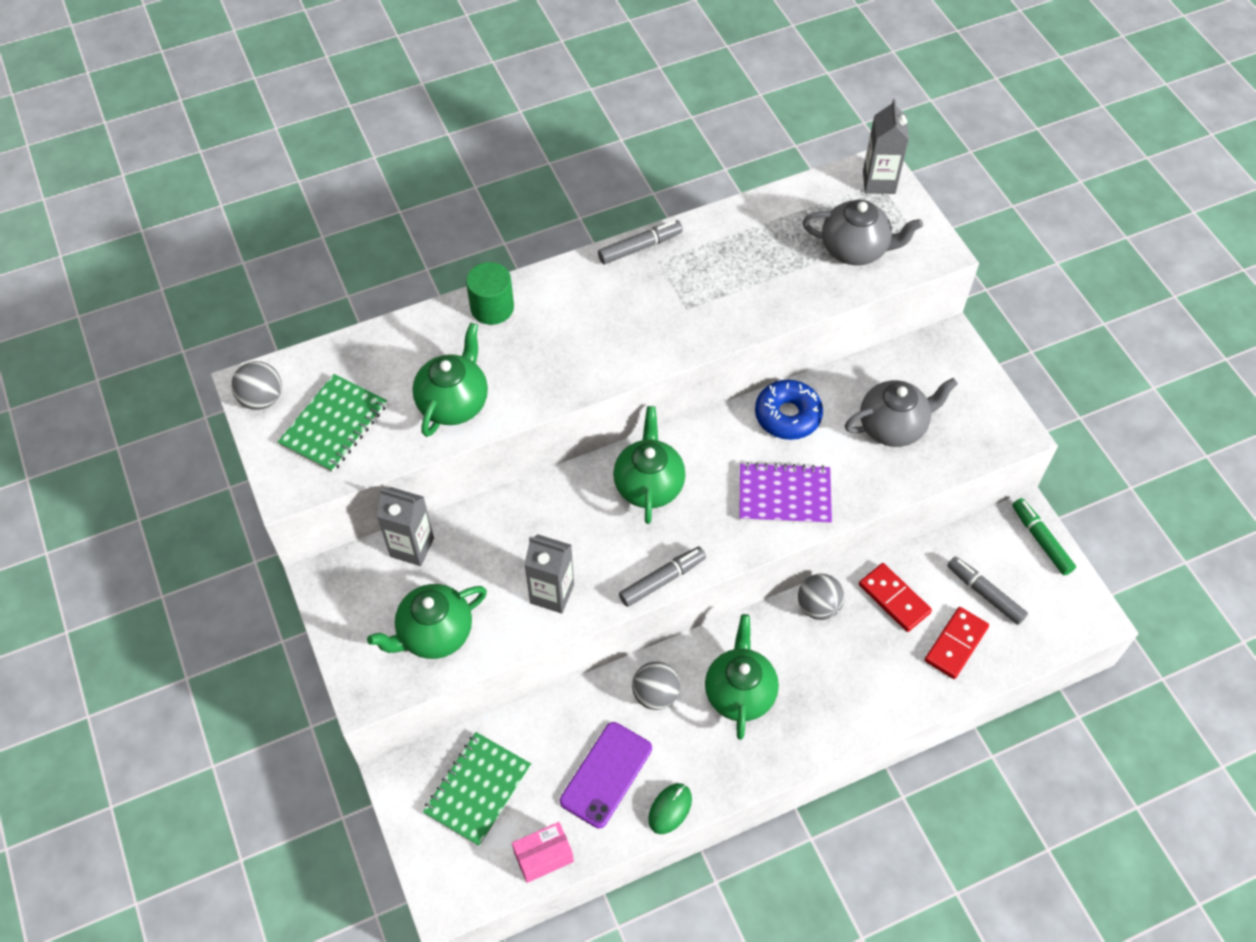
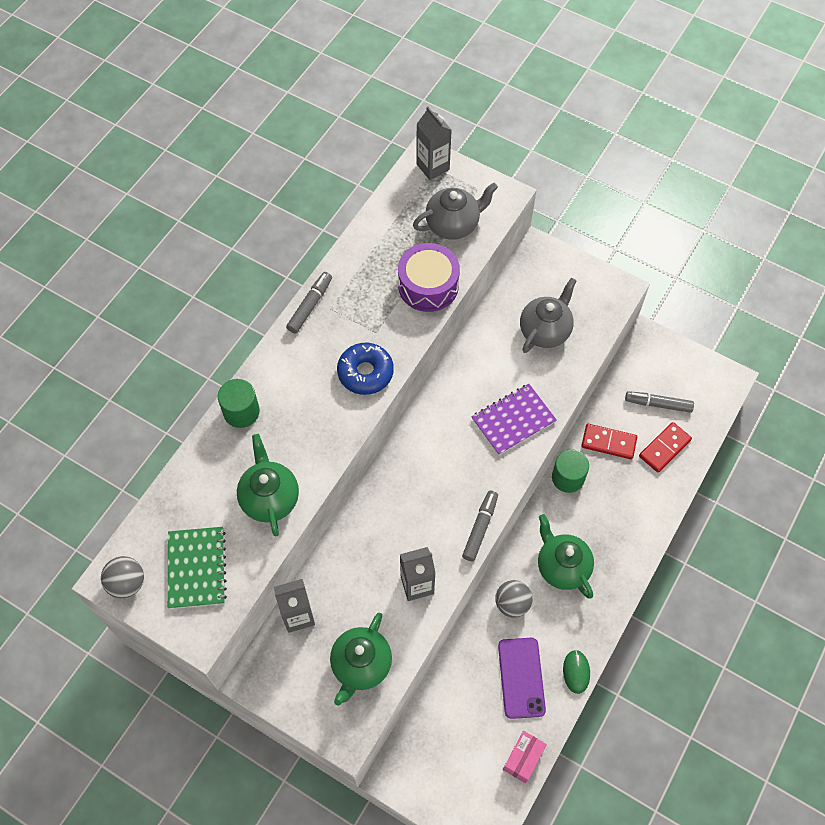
camera: 35 degrees left, 5 degrees up
green notebook [423,732,531,846] -> none
green teapot [613,406,686,524] -> none
blue donut [755,380,823,440] -> blue donut moved to [337,343,394,395]
grey ball [798,574,845,620] -> green cylinder [552,449,589,493]
red domino [924,607,989,679] -> red domino turned 45 degrees clockwise [639,422,692,472]
green marker [1012,498,1076,575] -> none
none -> purple drum [398,243,460,312]

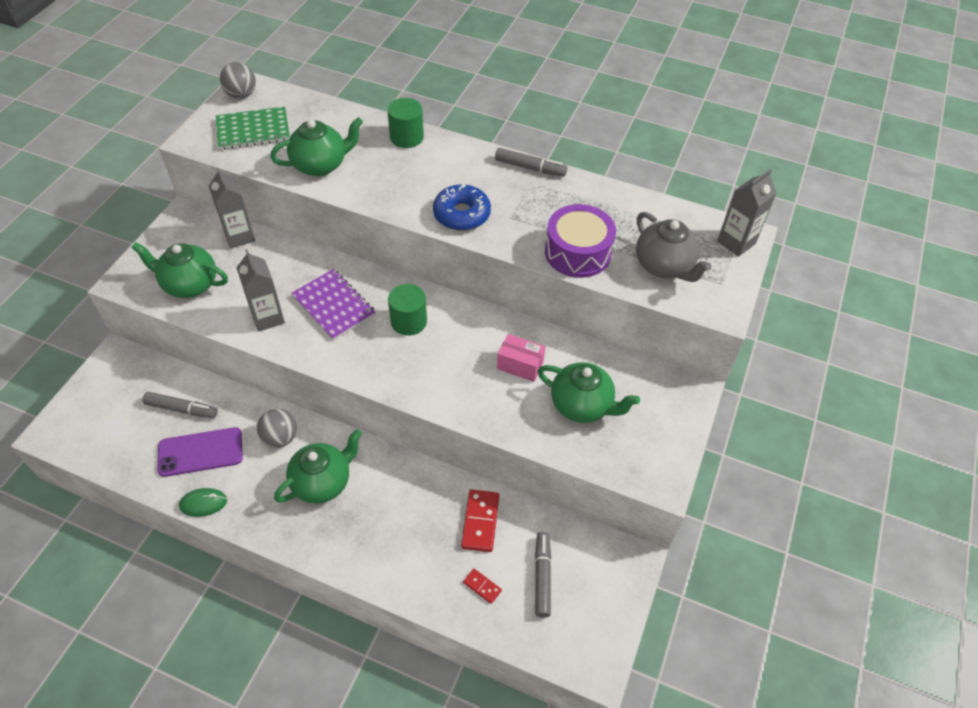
camera: 80 degrees right, 10 degrees down
grey marker [462,490,498,562] -> grey marker moved to [142,392,218,418]
purple notebook [472,384,557,455] -> purple notebook moved to [291,269,376,341]
pink box [503,731,547,783] -> pink box moved to [497,334,545,382]
grey teapot [520,278,577,353] -> green teapot [538,362,640,423]
green cylinder [552,449,589,493] -> green cylinder moved to [388,284,427,336]
red domino [639,422,692,472] -> red domino [463,569,502,604], size x0.55

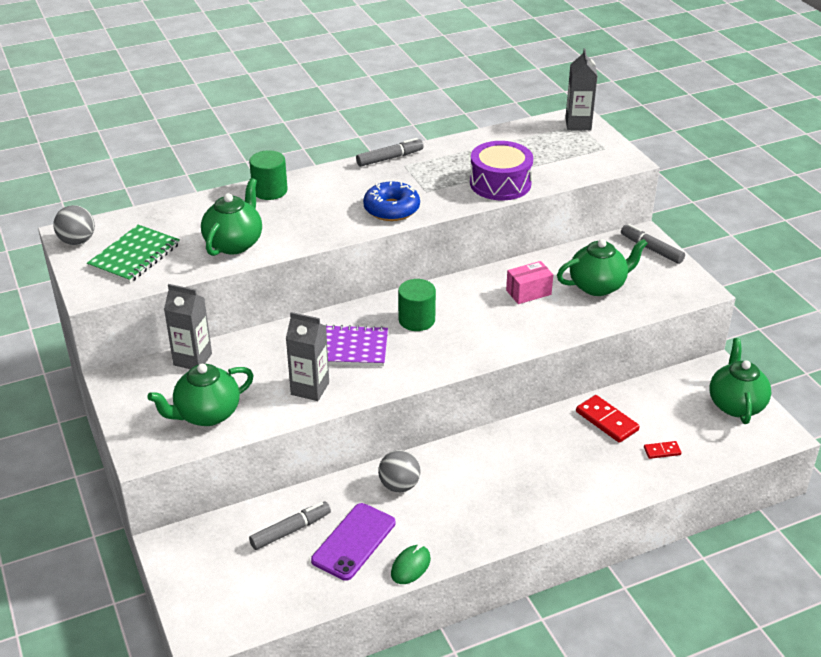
camera: 45 degrees left, 15 degrees down
green teapot [274,429,362,504] -> green teapot moved to [709,338,771,424]
grey marker [535,532,551,618] -> grey marker moved to [621,224,685,264]
grey teapot [636,212,711,282] -> none

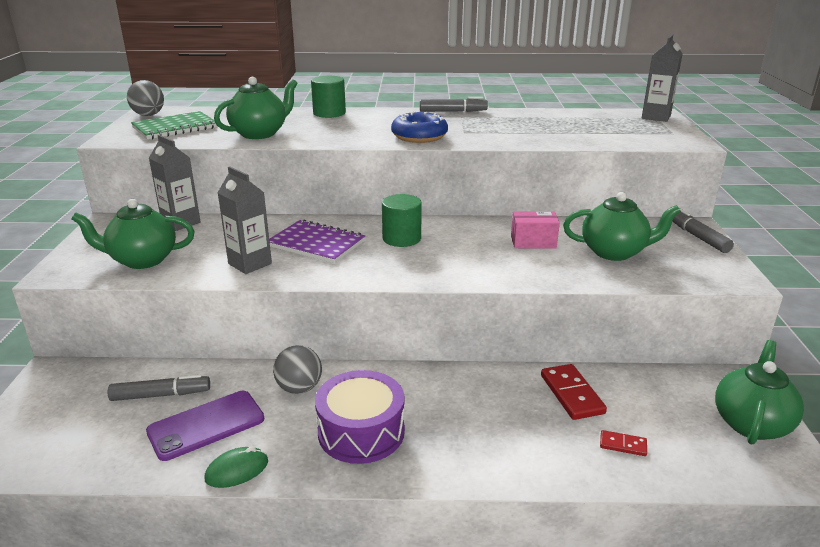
camera: 25 degrees right, 10 degrees down
purple drum [470,141,533,200] -> purple drum moved to [315,370,405,464]

